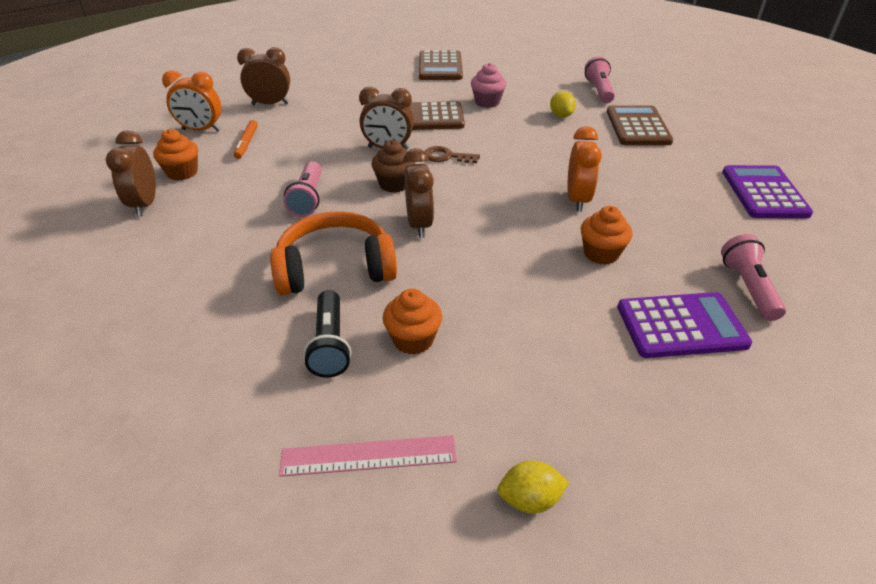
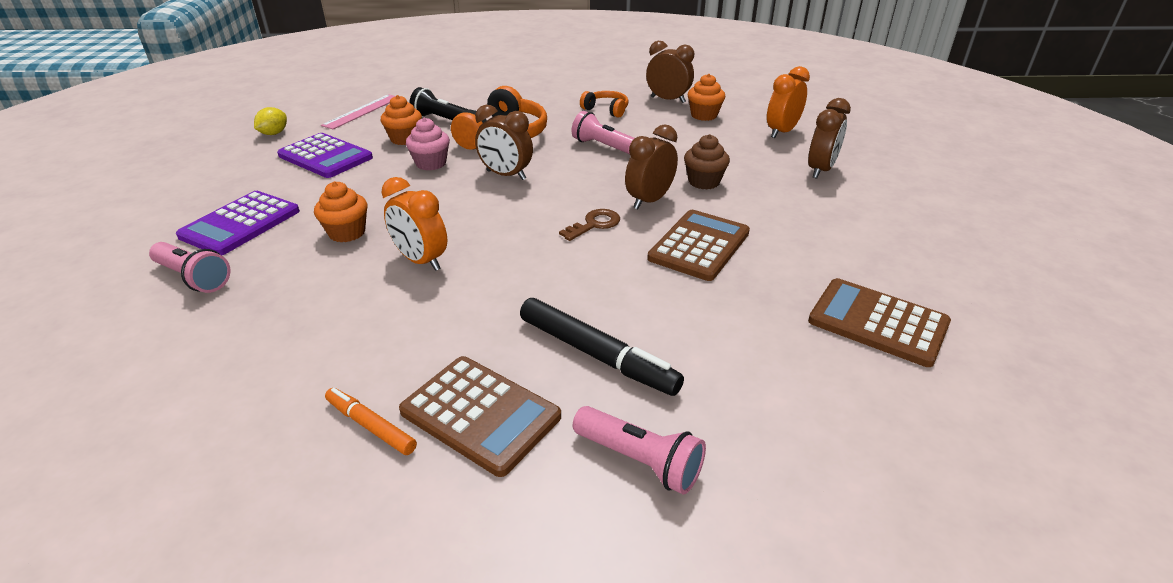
camera: 125 degrees right, 5 degrees down
orange marker [233,120,258,159] -> orange marker moved to [325,388,417,455]
brown cupcake [371,140,415,193] -> brown cupcake moved to [684,134,730,190]
pink cupcake [471,63,506,108] -> pink cupcake moved to [406,117,450,171]
yellow lemon [550,91,576,118] -> black marker [520,298,684,396]
purple calculator [722,165,813,218] -> purple calculator moved to [277,133,373,178]
none -> orange headphones [580,91,629,118]

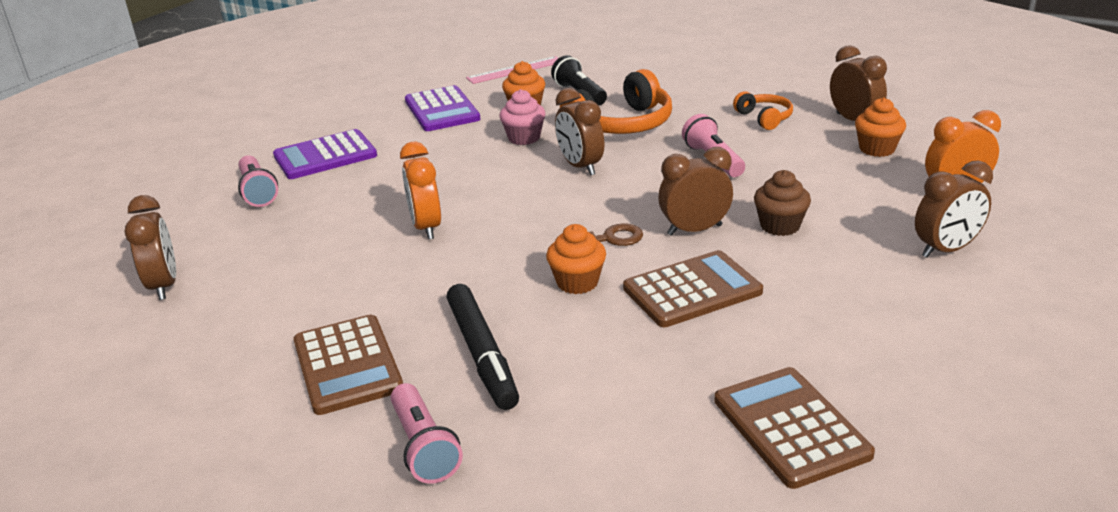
camera: 35 degrees right, 5 degrees down
yellow lemon [254,107,287,135] -> none
orange cupcake [314,181,368,242] -> orange cupcake moved to [546,224,606,294]
orange marker [325,388,417,455] -> none
none -> brown clock [125,195,176,300]

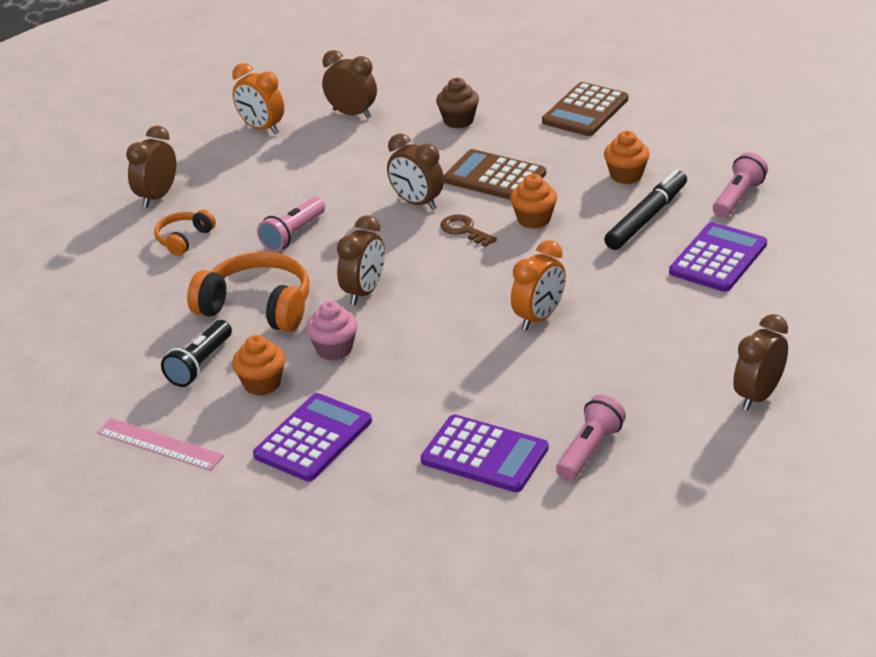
camera: 125 degrees left, 5 degrees up
brown calculator [294,315,403,415] -> purple calculator [669,222,767,292]
brown cupcake [754,170,811,236] -> brown cupcake moved to [436,78,479,128]
orange cupcake [855,97,906,157] -> orange cupcake moved to [604,131,650,184]

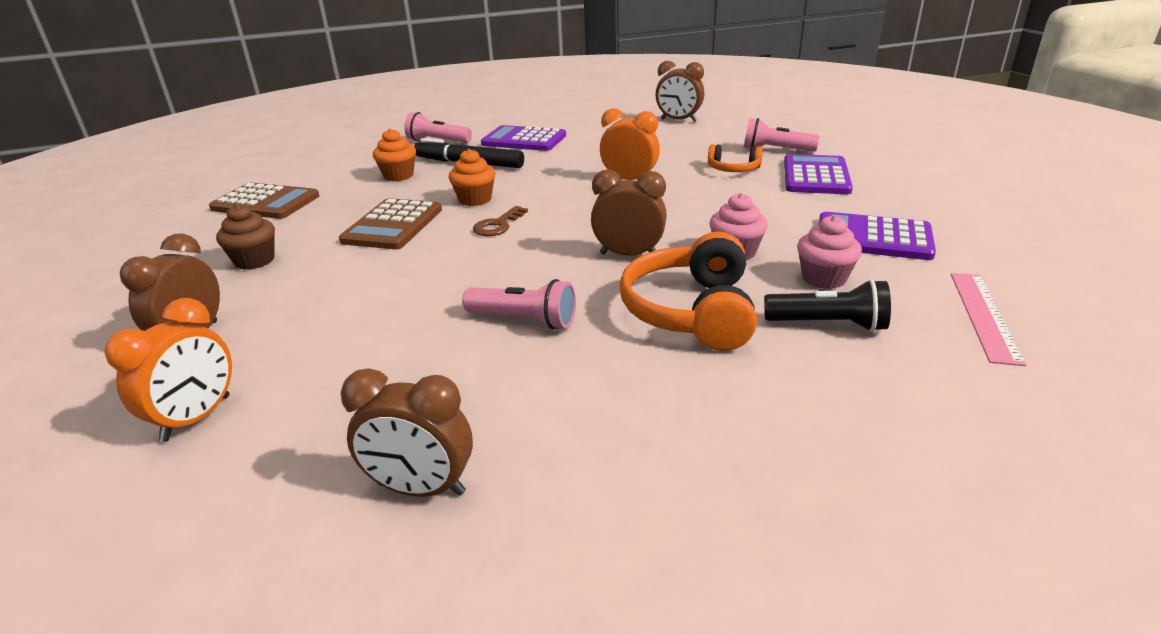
camera: 105 degrees left, 5 degrees down
orange headphones [154,209,216,256] -> orange headphones moved to [708,144,763,172]
orange cupcake [232,335,285,395] -> pink cupcake [797,215,862,289]
brown clock [387,134,444,210] -> none

